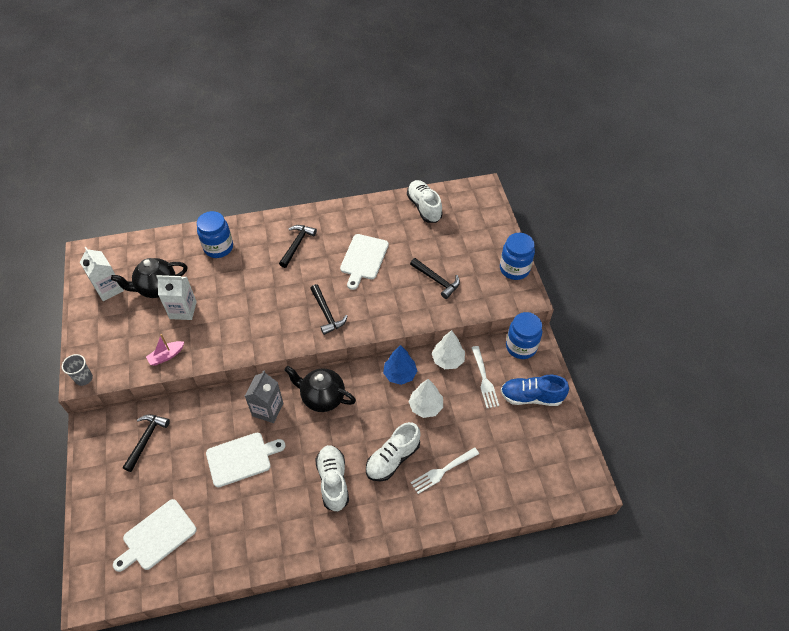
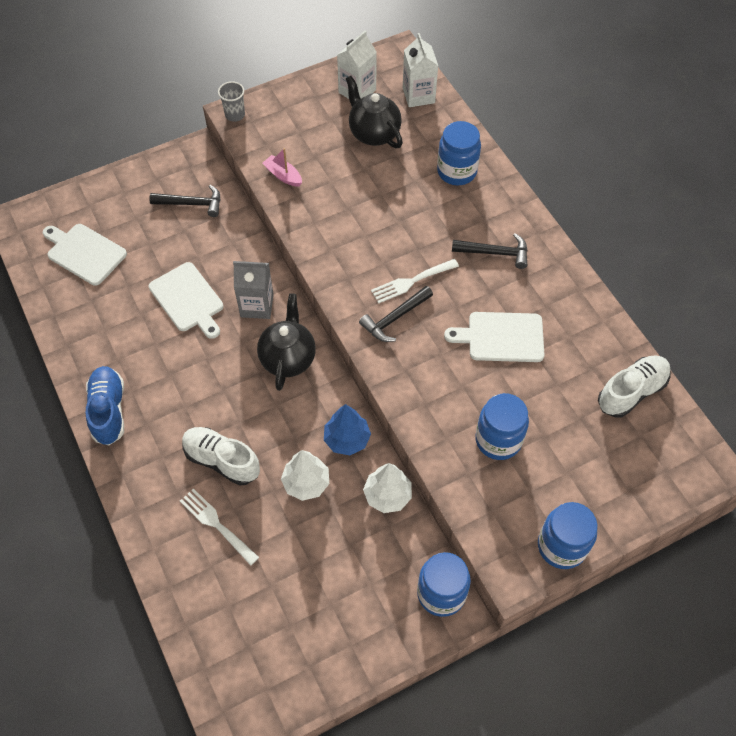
camera: 75 degrees right, 5 degrees up
white carton [156,275,197,320] -> white carton moved to [403,33,438,107]
white shoe [315,445,349,512] -> none
black hammer [410,258,460,299] -> blue jar [475,393,529,460]
white fork [471,346,499,408] -> white fork moved to [371,259,459,304]
blue shoe [501,375,569,406] -> blue shoe moved to [86,366,124,445]

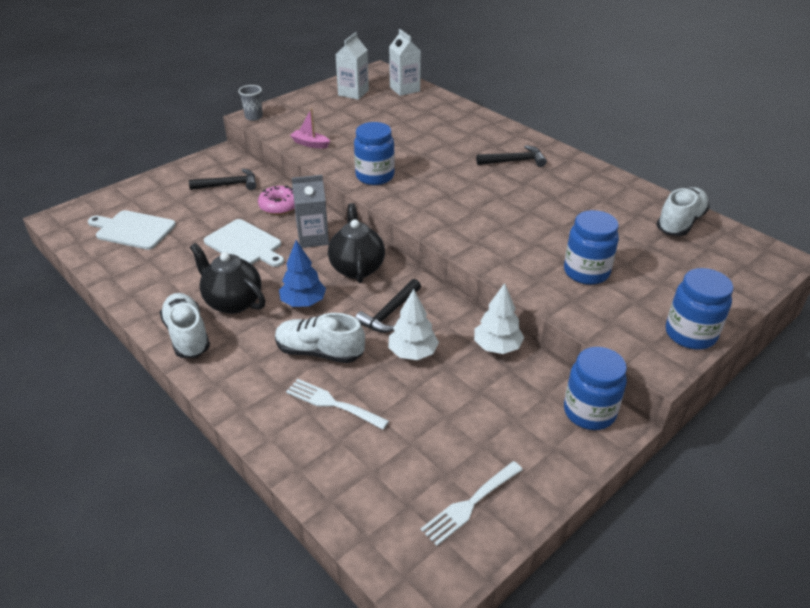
camera: 15 degrees left, 20 degrees down
blue shoe [86,366,124,445] -> white shoe [160,293,210,358]
blue tree [324,404,371,455] -> blue tree moved to [279,240,326,307]
black teapot [346,76,403,149] -> black teapot moved to [190,243,265,314]
black hammer [359,286,433,342] -> black hammer moved to [355,279,421,333]
white fork [371,259,459,304] -> white fork moved to [421,461,523,546]
blue jar [437,121,481,185] -> blue jar moved to [354,122,395,185]
white cutting board [444,312,544,362] -> none
none -> pink donut [258,185,295,215]

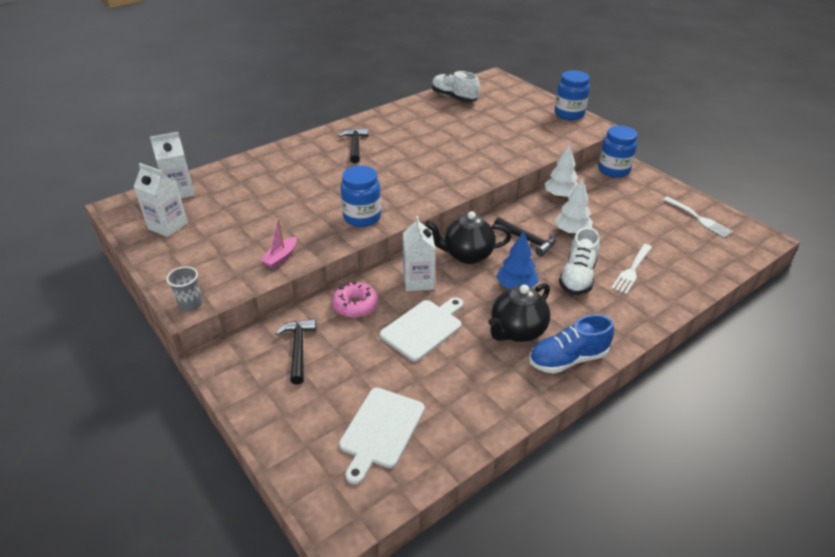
camera: 85 degrees left, 0 degrees up
white shoe [160,293,210,358] -> blue shoe [529,314,614,374]
grey carton [292,175,329,248] -> white carton [403,216,435,291]
blue jar [564,210,619,285] -> none

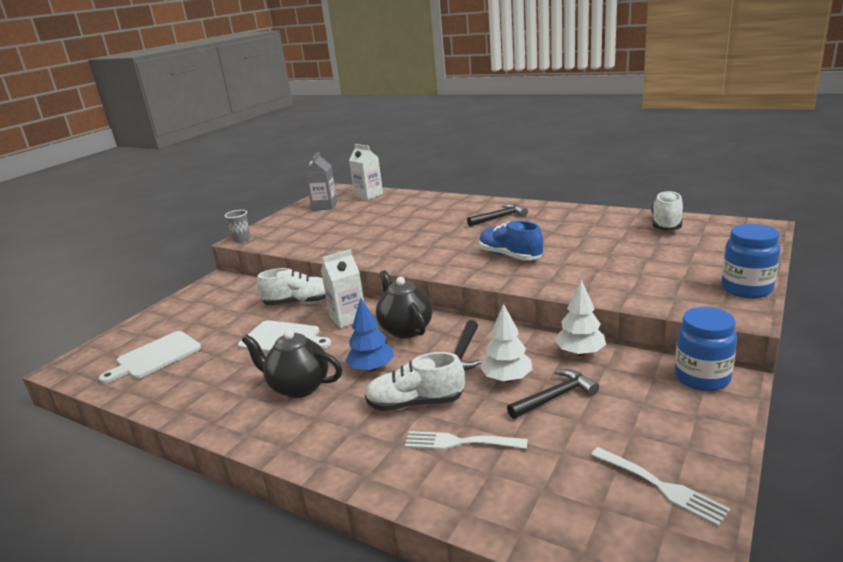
camera: 70 degrees right, 15 degrees down
white carton [134,163,188,237] -> grey carton [305,152,337,211]
pink boat [260,218,297,269] -> none
black hammer [275,319,316,385] -> black hammer moved to [507,369,599,419]
pink donut [332,281,378,318] -> white shoe [257,268,326,305]
white cutting board [339,388,425,484] -> white cutting board turned 45 degrees counterclockwise [99,331,201,383]
blue jar [340,165,381,227] -> none
blue shoe [529,314,614,374] -> blue shoe moved to [479,221,543,260]
white fork [663,197,733,237] -> white fork turned 75 degrees counterclockwise [591,447,730,526]

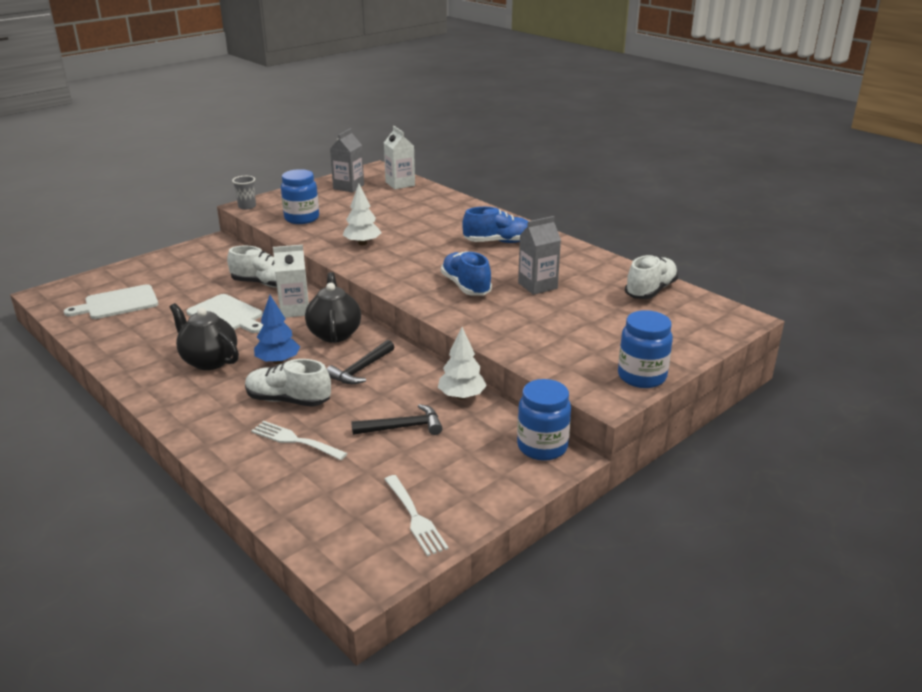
camera: 15 degrees right, 5 degrees up
black hammer [467,204,528,227] -> blue shoe [462,207,528,243]
white tree [480,303,533,382] -> white tree moved to [343,183,381,245]
none -> blue jar [281,169,319,224]
none -> grey carton [518,216,561,295]

